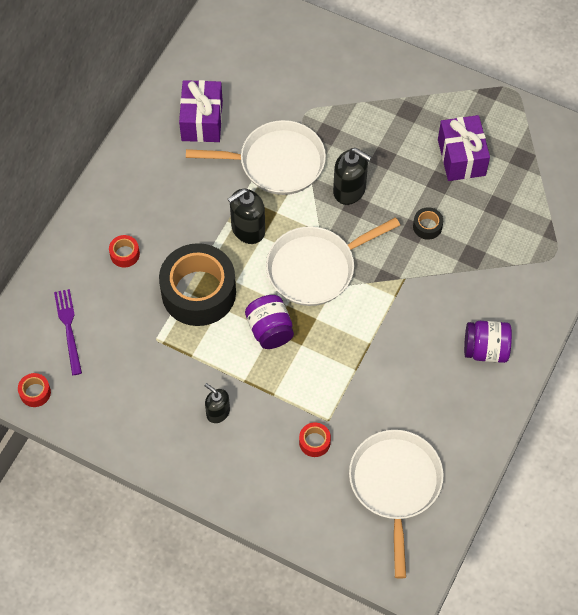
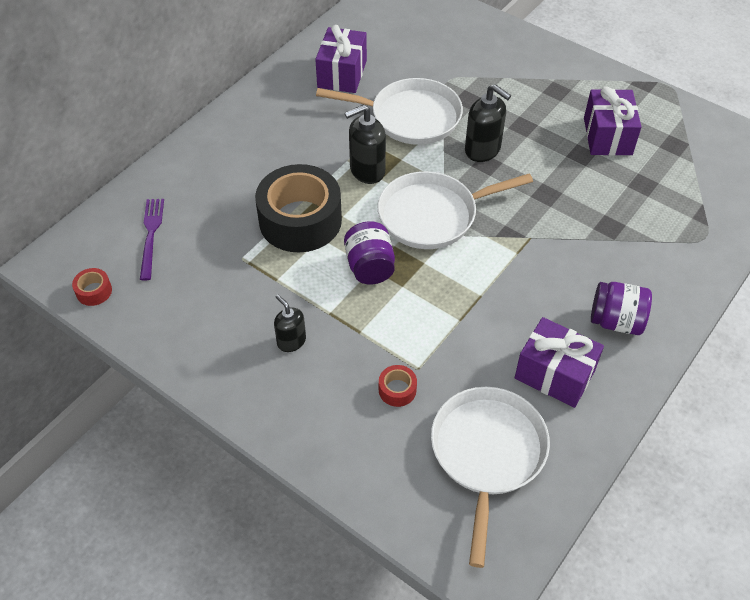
camera: 10 degrees right, 10 degrees down
red tape [109,235,140,268] -> none
black tape [413,207,443,240] -> none
none -> purple gift [515,317,604,408]

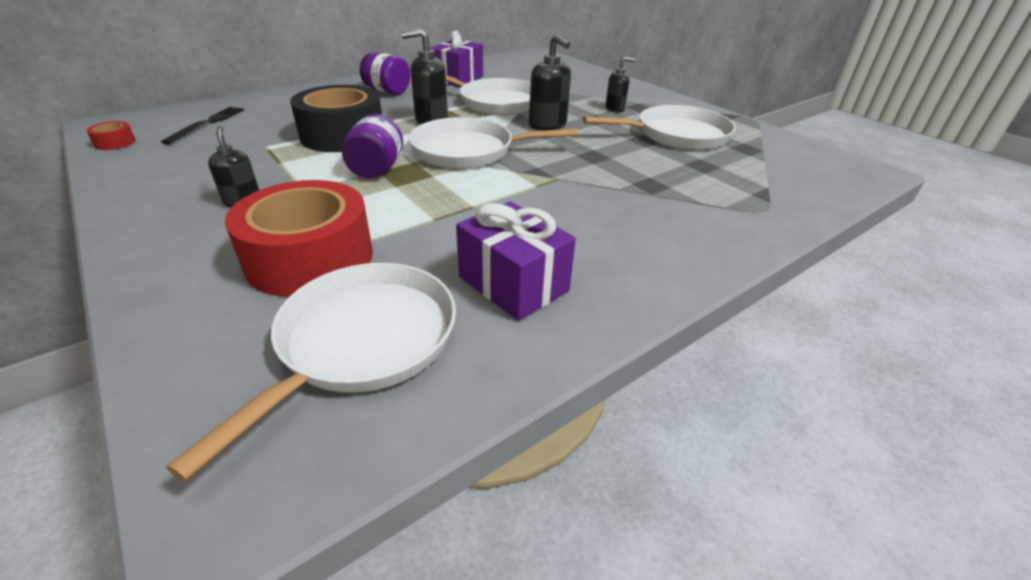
camera: 15 degrees right, 15 degrees down
purple fork [140,199,164,281] -> black fork [161,107,244,144]
red tape [379,365,417,407] -> red tape [225,180,373,297], size x2.50
purple gift [584,87,641,156] -> white pan [583,105,736,150]
purple jar [591,282,652,335] -> purple jar moved to [360,52,410,95]
none -> black soap dispenser [605,57,635,113]

